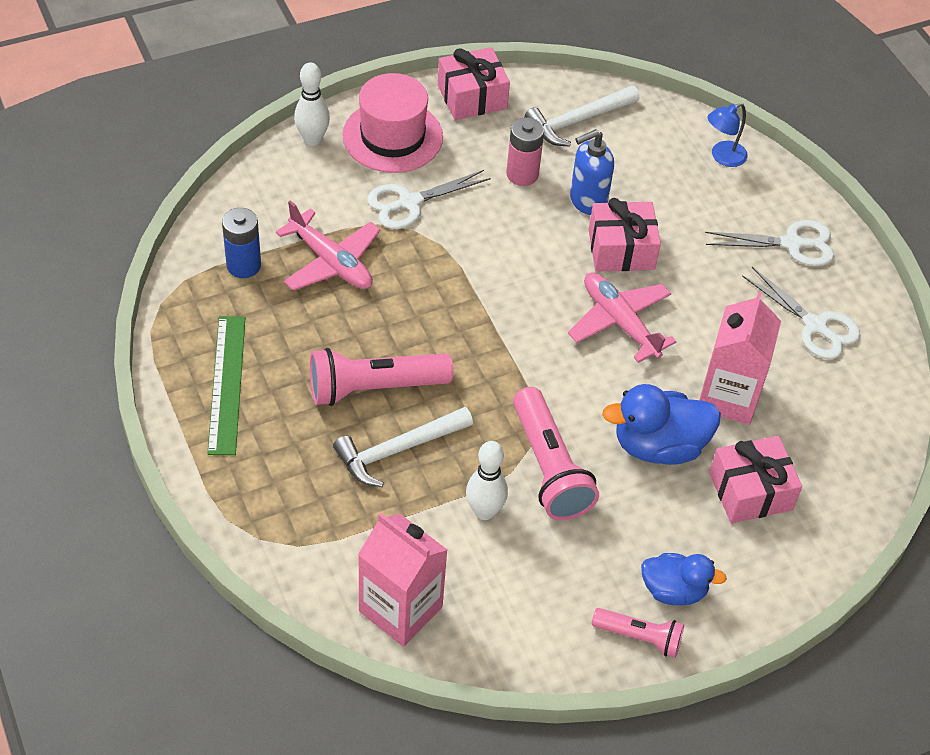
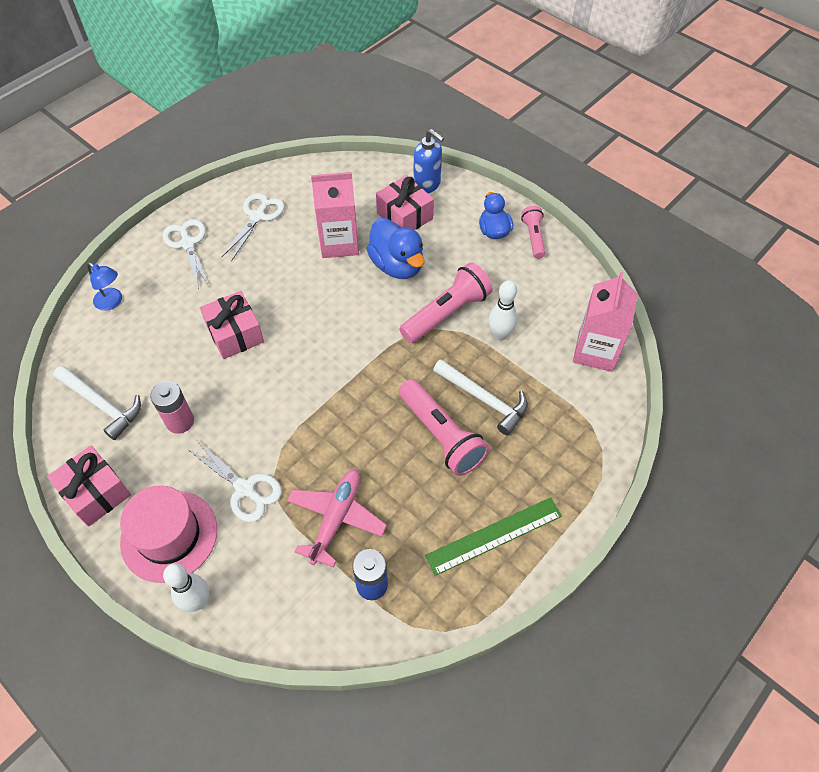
camera: 110 degrees left, 5 degrees up
pink plane [568,272,677,363] -> none
blue soap dispenser [570,129,614,215] -> blue soap dispenser moved to [414,129,444,193]

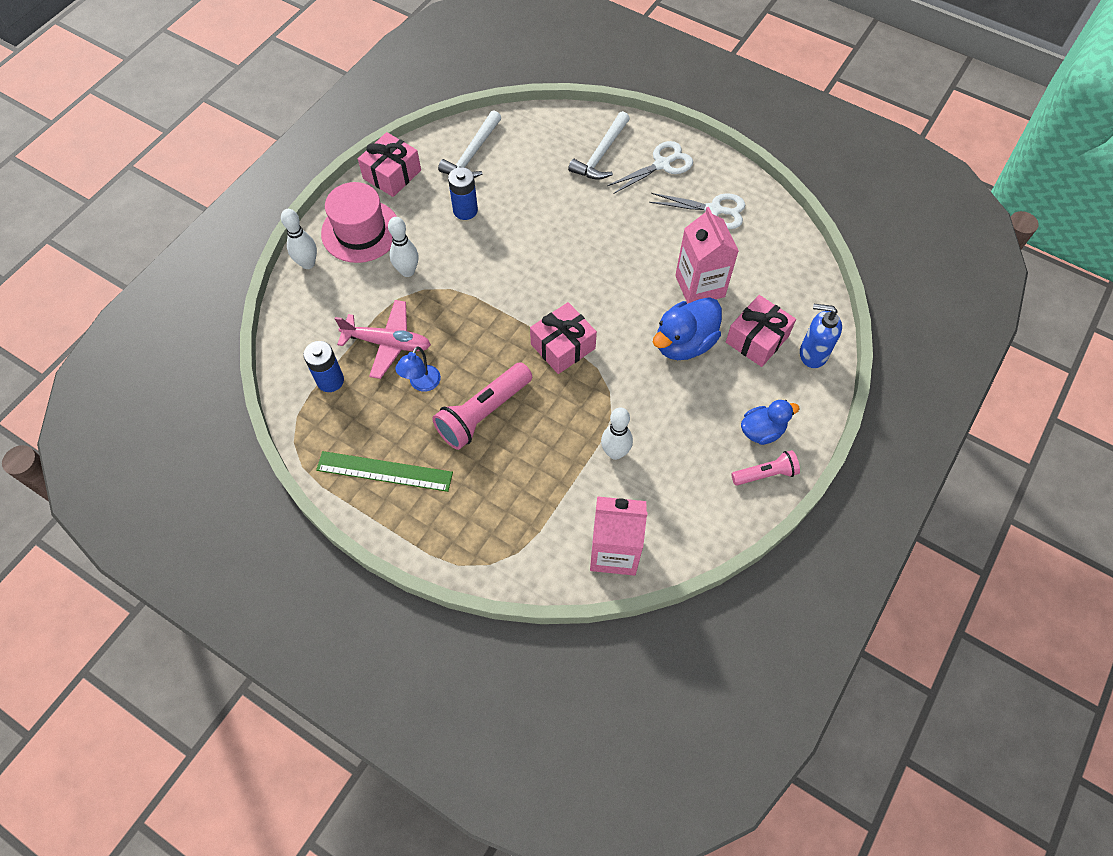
camera: 80 degrees right, 5 degrees up
blue lamp [87,262,122,311] -> blue lamp moved to [395,346,441,392]
pink battery [150,381,194,434] -> blue battery [448,167,478,220]
white scissors [187,441,282,522] -> white bowling pin [388,217,418,277]
pink gift [200,291,264,359] -> pink gift moved to [530,302,597,374]
pink flashlight [399,262,493,343] -> none
blue soap dispenser [414,129,444,193] -> blue soap dispenser turned 75 degrees clockwise [800,304,842,368]
green ruler [425,497,562,576] -> green ruler turned 45 degrees counterclockwise [316,451,453,492]
white hammer [433,359,528,435] -> white hammer moved to [568,111,630,180]

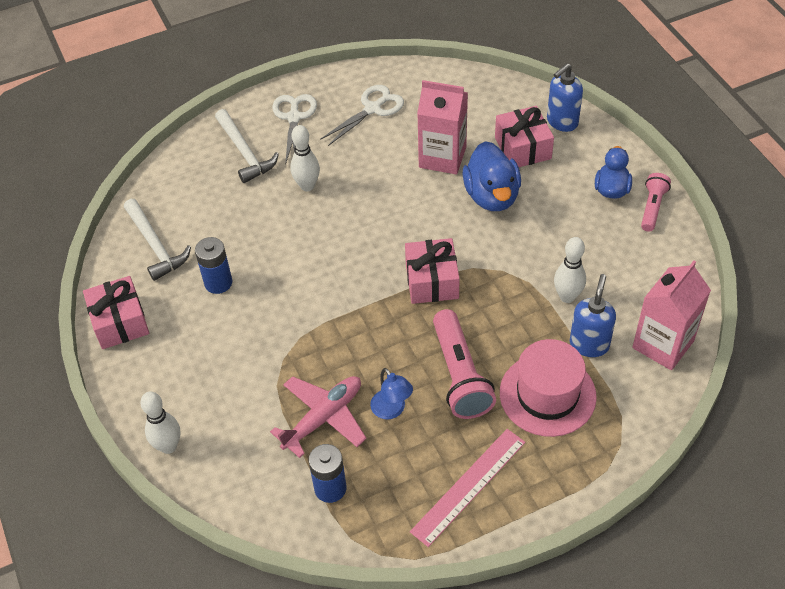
camera: 55 degrees left, 10 degrees down
green ruler [316,451,453,492] -> pink ruler [410,429,525,547]
pink hat [321,182,397,263] -> pink hat moved to [500,339,597,437]
white bowling pin [388,217,418,277] -> white bowling pin moved to [290,125,320,191]
none -> blue soap dispenser [570,274,616,357]

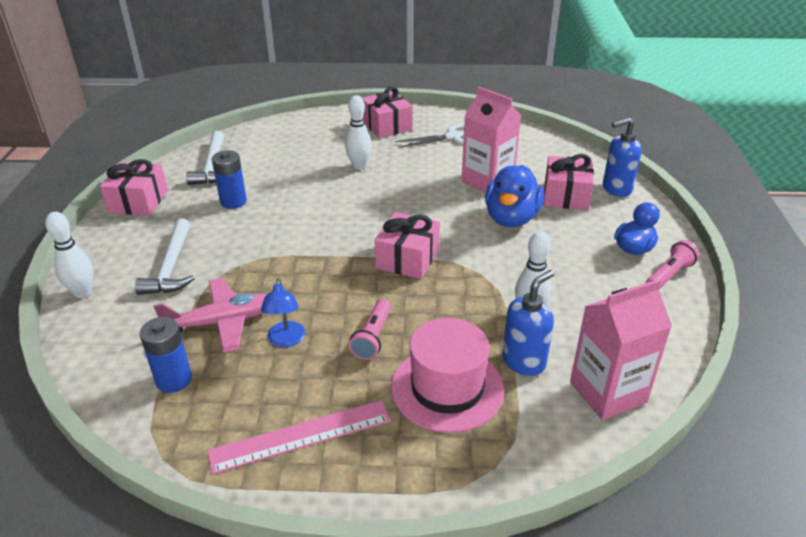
camera: 25 degrees right, 15 degrees down
white hammer [215,109,279,183] -> white hammer moved to [135,218,195,295]
white scissors [272,94,317,165] -> pink gift [362,87,413,138]
pink flashlight [433,309,496,419] -> pink flashlight [349,299,391,360], size x0.58

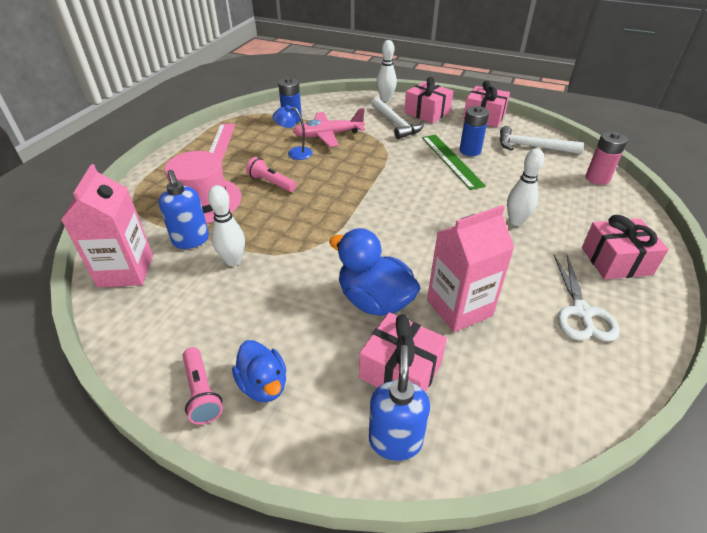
camera: 110 degrees right, 5 degrees up
white hammer [135,218,195,295] -> white hammer turned 135 degrees counterclockwise [371,97,424,139]
pink plane [153,278,267,353] -> pink plane turned 75 degrees clockwise [293,108,365,147]
pink gift [375,212,440,279] -> pink gift moved to [404,77,453,123]
none -> green ruler [422,135,486,190]
none -> pink battery [586,131,628,185]

